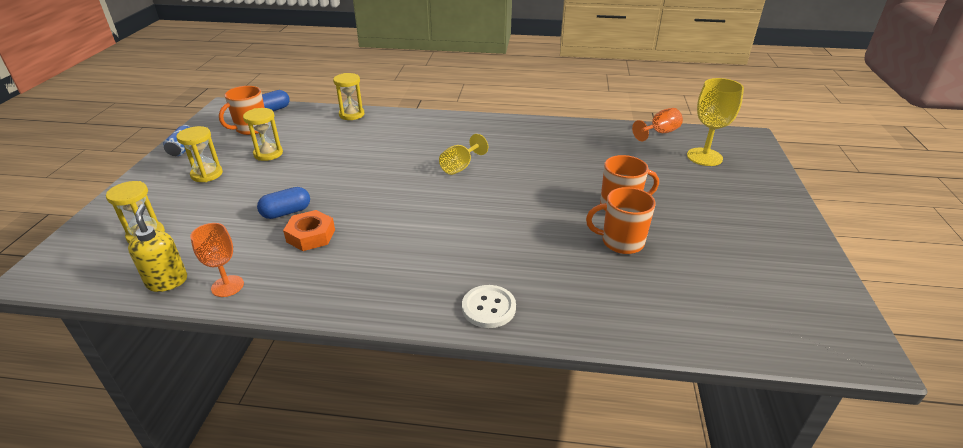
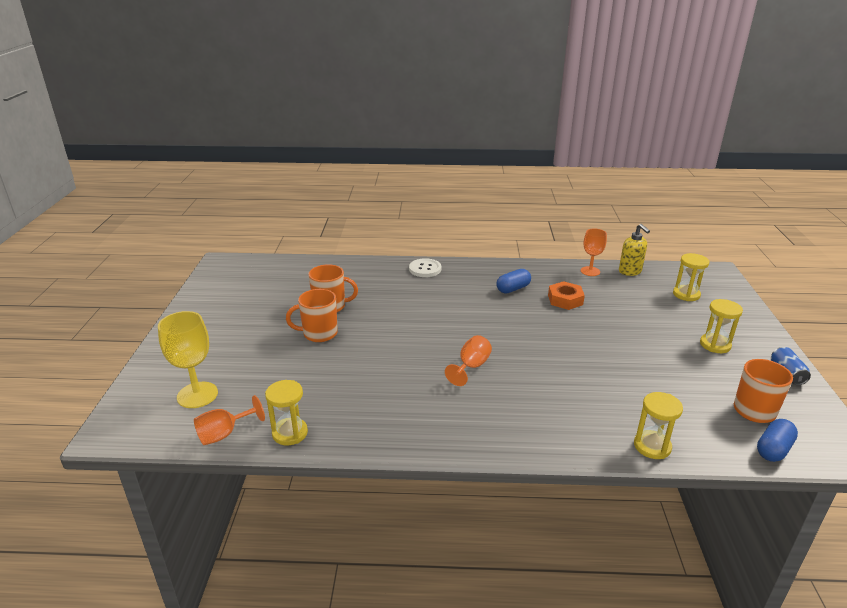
camera: 175 degrees right, 5 degrees down
yellow hourglass [243,108,283,161] -> yellow hourglass moved to [265,380,308,445]
blue capsule [257,187,310,219] -> blue capsule moved to [496,269,531,293]
yellow goblet [439,134,488,175] -> orange goblet [445,335,492,386]

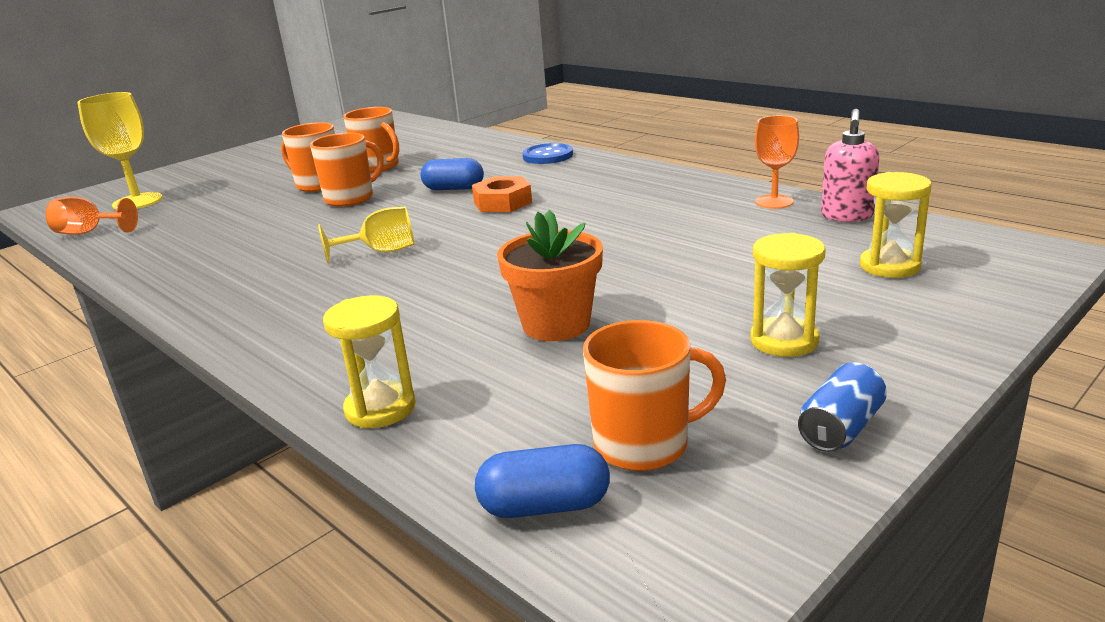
camera: 45 degrees right, 5 degrees down
yellow hourglass [265,380,308,445] -> none
white button [409,258,441,277] -> blue button [522,143,573,164]
orange goblet [445,335,492,386] -> yellow goblet [318,207,414,263]
blue capsule [496,269,531,293] -> blue capsule moved to [420,158,484,190]
orange nut [548,281,585,310] -> orange nut moved to [472,176,532,212]
yellow soap dispenser [619,224,650,276] -> pink soap dispenser [821,109,880,222]
none -> orange mug [310,133,384,207]
none -> orange flower pot [497,210,603,341]

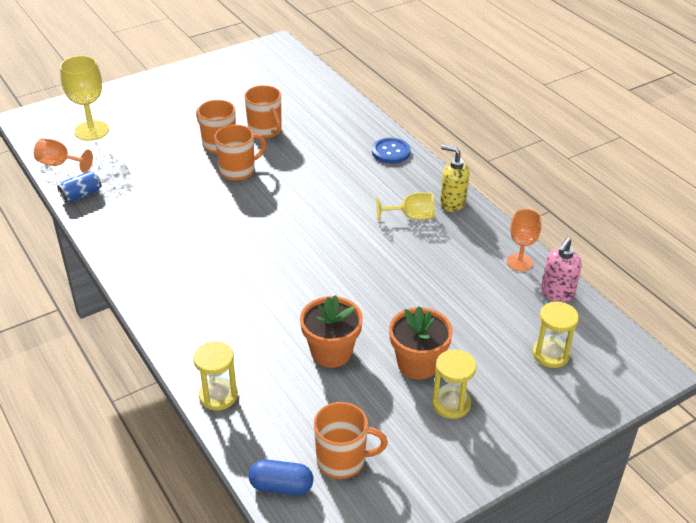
camera: 10 degrees right, 15 degrees up
yellow goblet [318,207,414,263] -> yellow goblet moved to [376,192,435,222]
blue capsule [420,158,484,190] -> none
orange nut [472,176,532,212] -> none
blue can [798,362,887,452] -> blue can moved to [57,171,102,202]
none -> orange flower pot [389,306,453,380]
none -> yellow soap dispenser [440,145,470,212]

